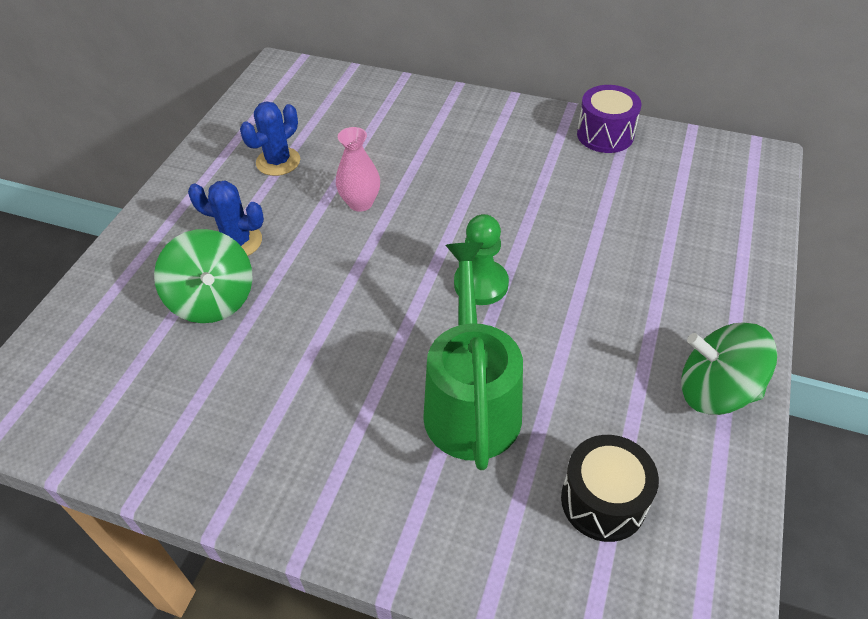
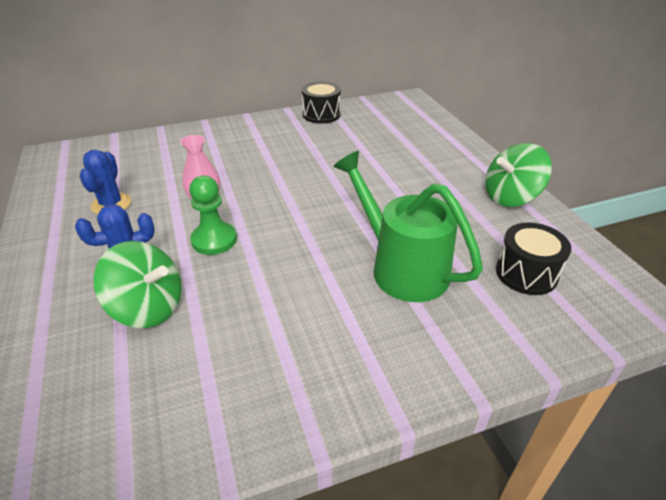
camera: 40 degrees left, 10 degrees down
green pawn [454,214,509,305] -> green pawn moved to [189,176,237,255]
purple drum [577,85,641,153] -> black drum [302,81,341,124]

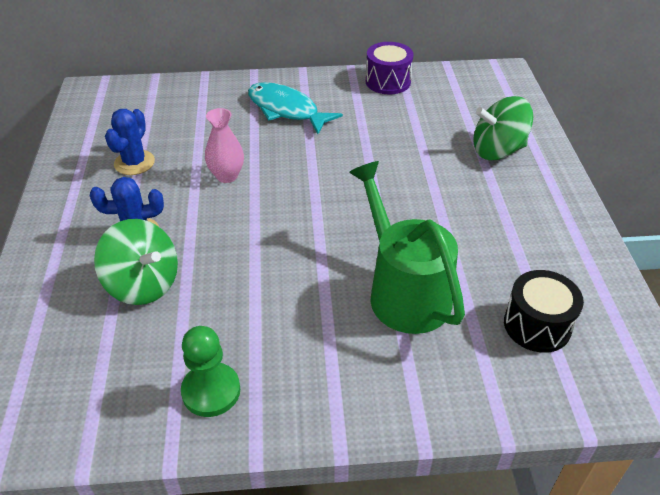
camera: 15 degrees right, 5 degrees up
green pawn [189,176,237,255] -> green pawn moved to [181,326,240,417]
black drum [302,81,341,124] -> purple drum [366,42,414,94]
green spinning top [485,143,552,207] -> green spinning top moved to [473,96,533,160]
none -> turquoise fish [248,82,343,134]

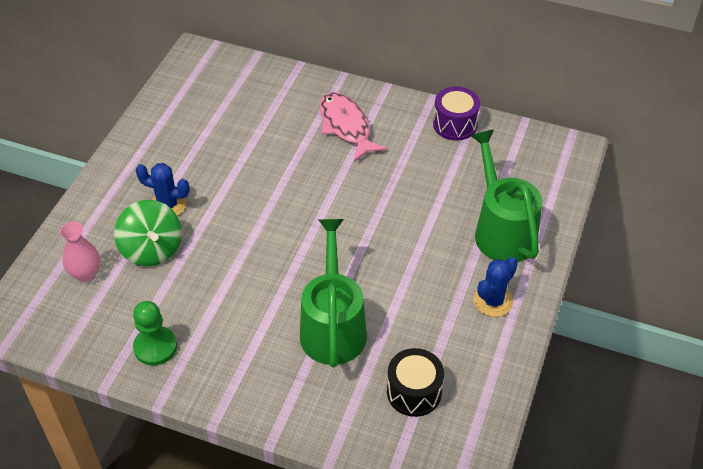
camera: 25 degrees right, 5 degrees up
blue cactus [105,109,155,175] -> blue cactus moved to [474,257,518,317]
pink vase [205,108,244,183] -> pink vase moved to [60,222,100,282]
turquoise fish [248,82,343,134] -> pink fish [320,92,387,162]
green spinning top [473,96,533,160] -> green watering can [471,129,542,262]

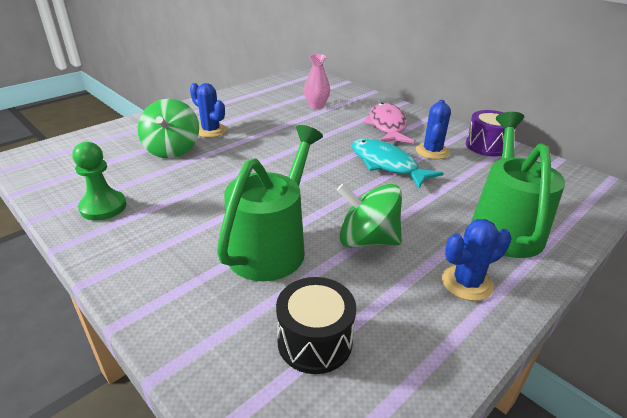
camera: 25 degrees right, 15 degrees down
pink vase [60,222,100,282] -> pink vase moved to [304,54,330,109]
none -> green spinning top [337,184,402,248]
none -> turquoise fish [352,138,444,188]
none -> blue cactus [416,100,451,159]

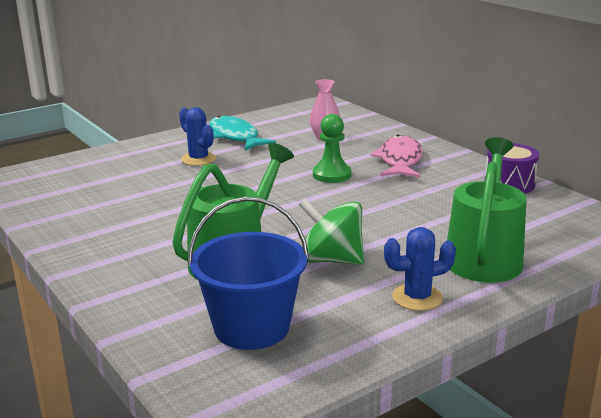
camera: 10 degrees right, 10 degrees down
green pawn [72,142,127,220] -> green pawn moved to [313,114,351,183]
green spinning top [138,99,199,158] -> none
black drum [276,277,356,374] -> blue bucket [188,197,309,350]
turquoise fish [352,138,444,188] -> turquoise fish moved to [210,116,276,150]
blue cactus [416,100,451,159] -> none

